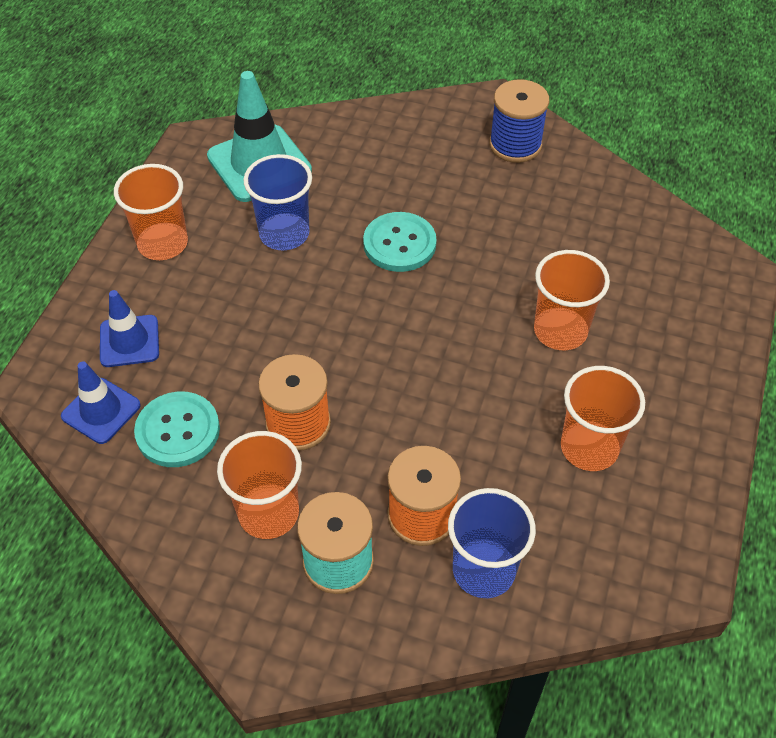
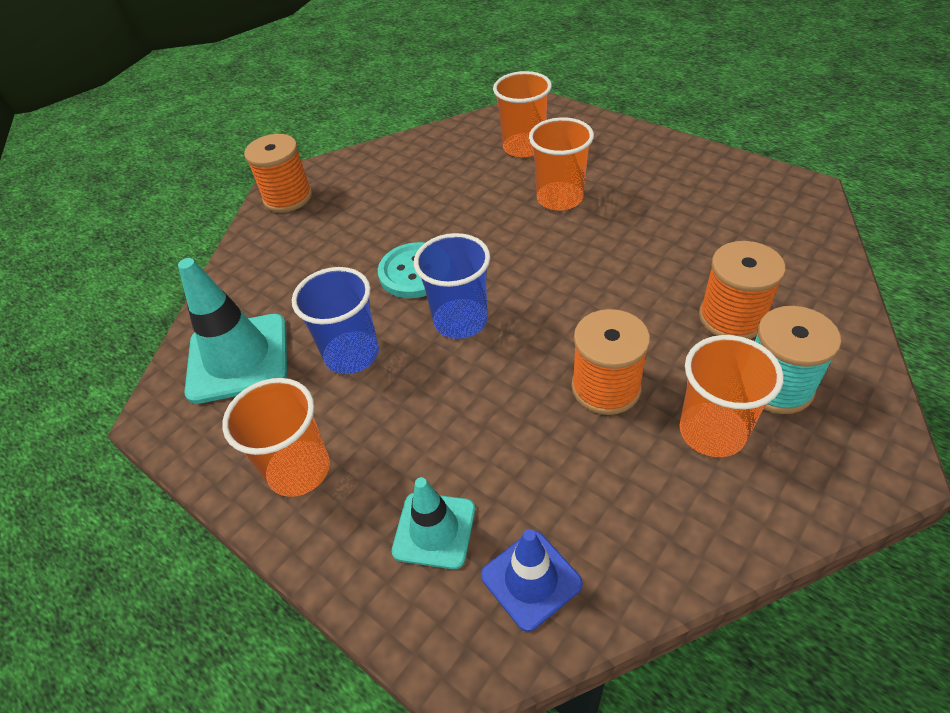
camera: 65 degrees left, 5 degrees down
blue traffic cone [100,290,159,367] -> turquoise traffic cone [392,477,475,569]
turquoise button [134,392,220,467] -> none
blue cup [448,488,536,598] -> blue cup moved to [414,233,490,339]
blue spool [489,79,549,163] -> none
orange cup [561,366,645,471] -> orange cup moved to [493,71,552,158]
none -> orange spool [244,134,312,212]

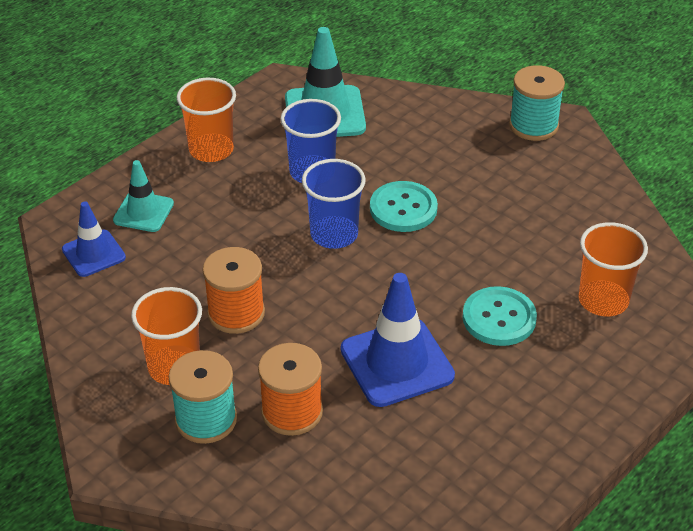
camera: 90 degrees right, 5 degrees down
orange spool [244,134,312,212] -> turquoise spool [509,65,565,141]
orange cup [529,117,594,211] -> turquoise button [463,286,537,346]
none -> blue traffic cone [341,273,455,407]

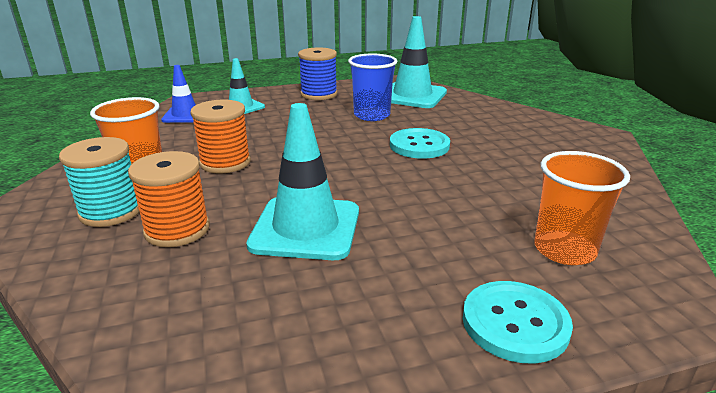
camera: 30 degrees right, 15 degrees down
orange cup [177,78,236,162] -> blue spool [298,48,338,100]
blue cup [302,159,366,249] -> none
blue traffic cone [341,273,455,407] -> turquoise traffic cone [246,103,359,260]
turquoise button [463,286,537,346] -> turquoise button moved to [463,281,573,363]
turquoise spool [509,65,565,141] -> none

